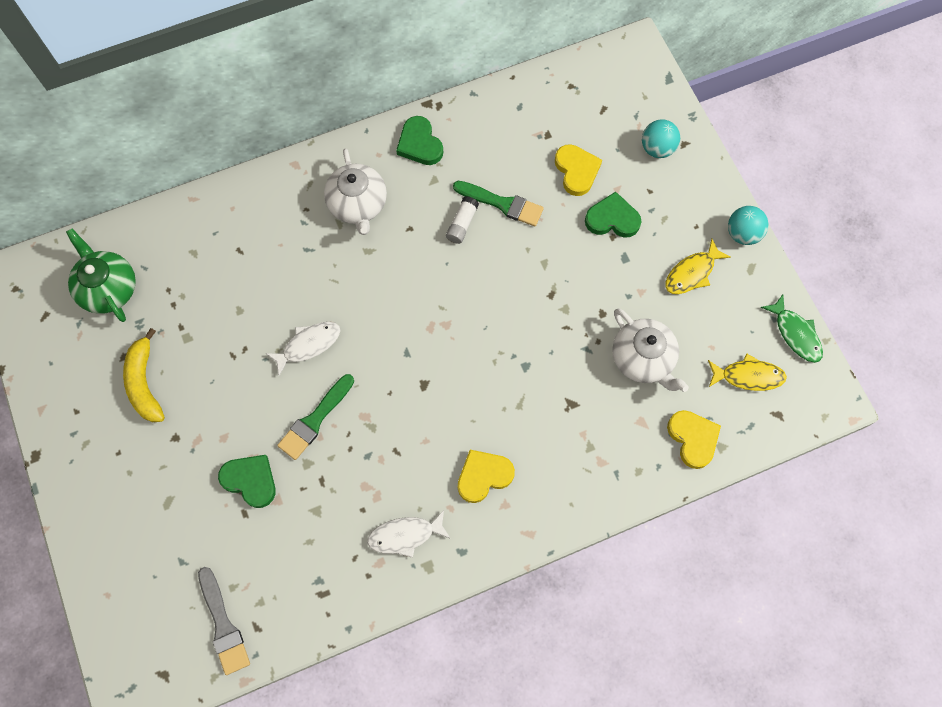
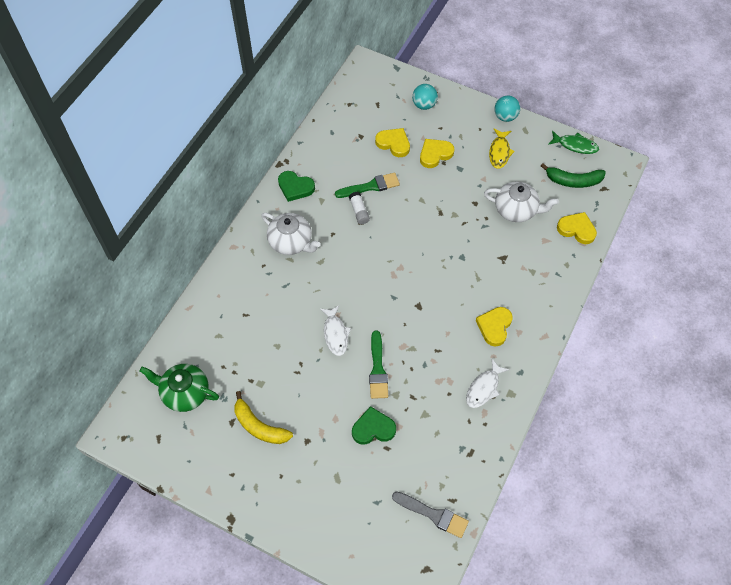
camera: 40 degrees left, 10 degrees down
white fish [266,322,340,376] -> white fish turned 150 degrees clockwise [320,305,351,356]
green heart [585,192,642,238] -> yellow heart [420,139,454,168]
yellow fish [708,354,787,391] -> green banana [541,163,606,188]

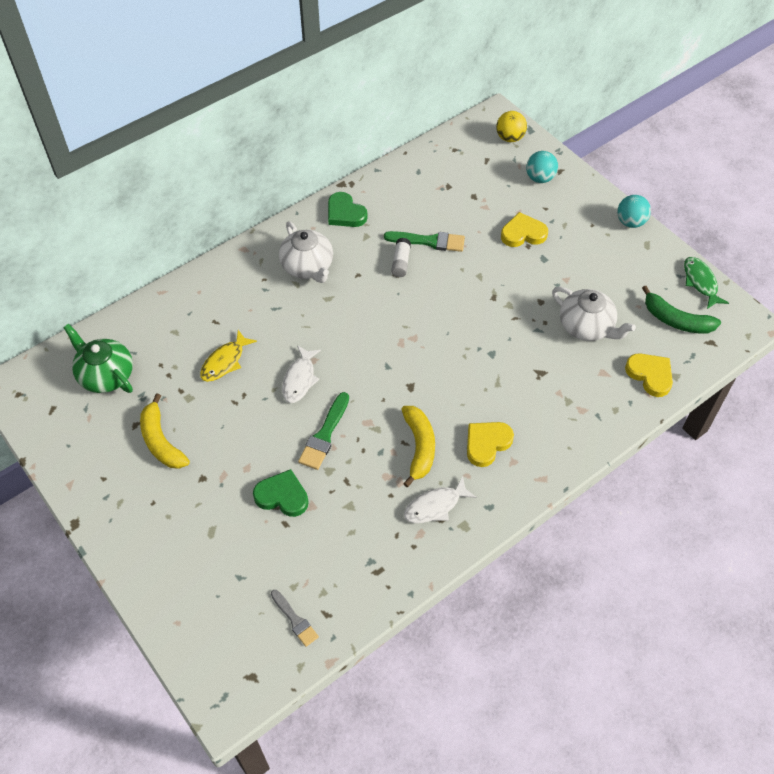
camera: 25 degrees right, 5 degrees down
yellow heart [375,128,410,157] -> none
grey brush [392,491,469,538] -> grey brush [271,590,319,647], size x0.66
yellow fish [489,129,515,169] -> yellow fish moved to [200,330,257,382]
green fish [548,131,599,154] -> green fish turned 150 degrees counterclockwise [684,257,729,309]
none -> yellow banana [401,406,435,487]
none -> yellow ball [496,111,527,142]

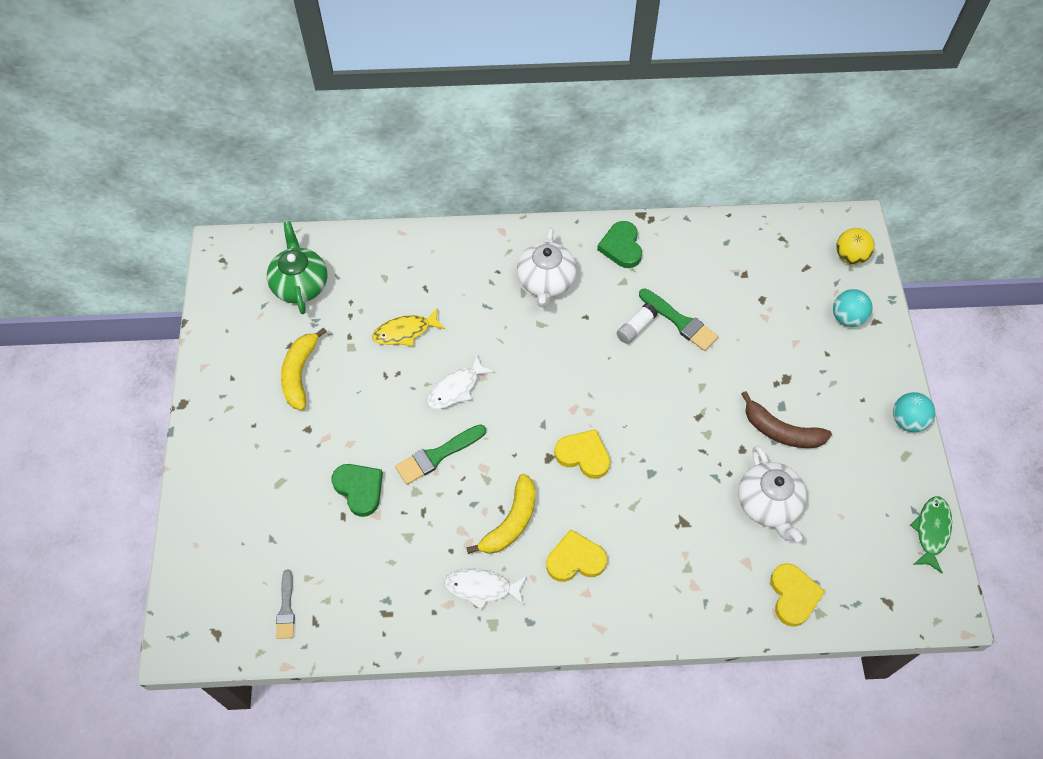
camera: 35 degrees right, 5 degrees up
yellow heart [501,212,548,247] -> yellow heart moved to [554,429,610,479]
green banana [642,286,721,333] -> none
none -> brown banana [741,391,832,448]

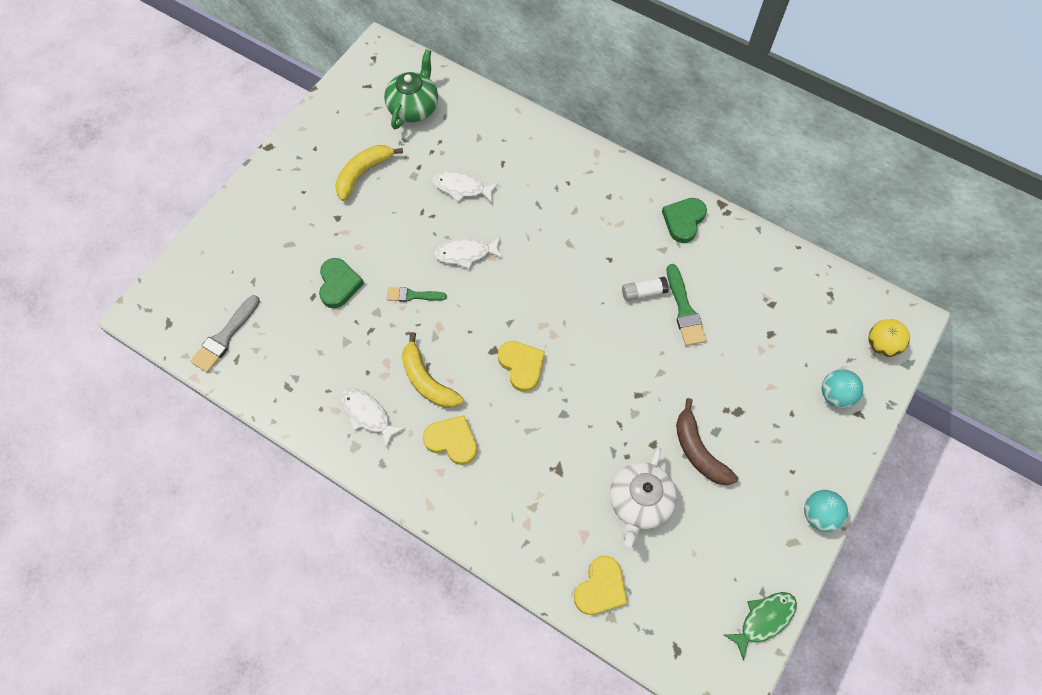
camera: 35 degrees right, 5 degrees up
grey brush [276,569,295,639] -> grey brush [190,295,260,373], size x1.51
yellow fish [372,308,445,346] -> white fish [432,171,499,203]
green brush [395,424,486,485] -> green brush [387,287,447,302], size x0.66
yellow banana [466,474,535,554] -> yellow banana turned 75 degrees clockwise [402,332,463,408]
white teapot [517,228,577,307] -> none

